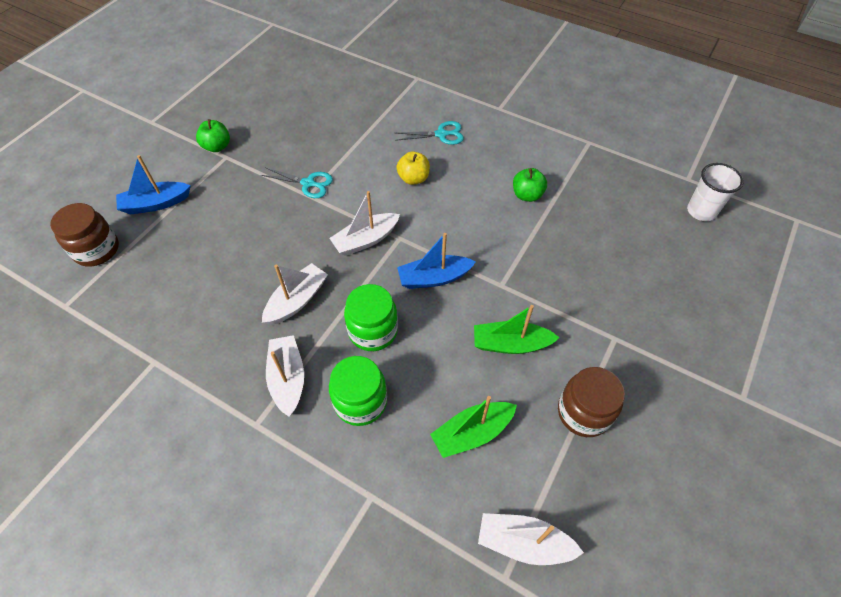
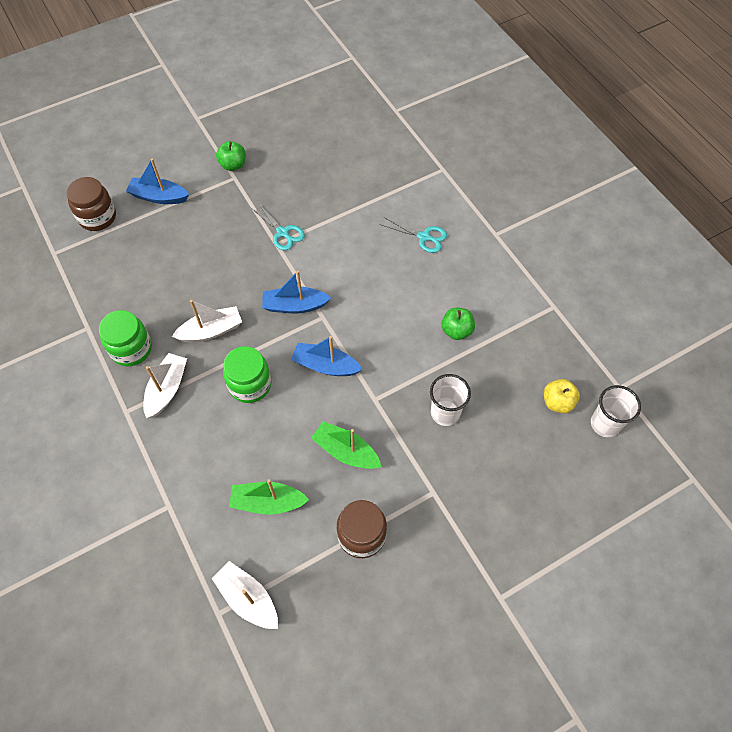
camera: 30 degrees right, 5 degrees up
white boat [329,191,400,256] -> blue boat [262,271,331,313]
green jar [329,356,387,426] -> green jar moved to [99,310,152,366]
yellow apple [397,151,430,185] -> yellow apple moved to [544,379,580,413]
none -> white cup [430,374,471,426]

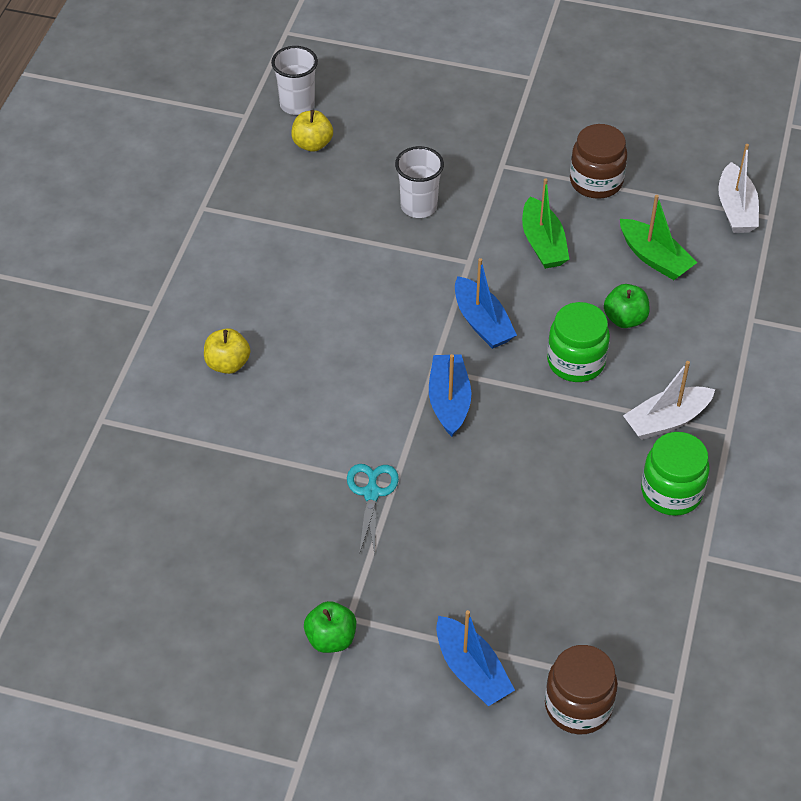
camera: 135 degrees left, 10 degrees down
white boat [172,300,242,342] -> none
blue boat [262,271,331,313] -> blue boat turned 135 degrees counterclockwise [429,354,471,437]
turquoise scissors [380,217,447,253] -> yellow apple [204,328,250,374]
green apple [441,308,475,340] -> green apple moved to [604,284,650,328]

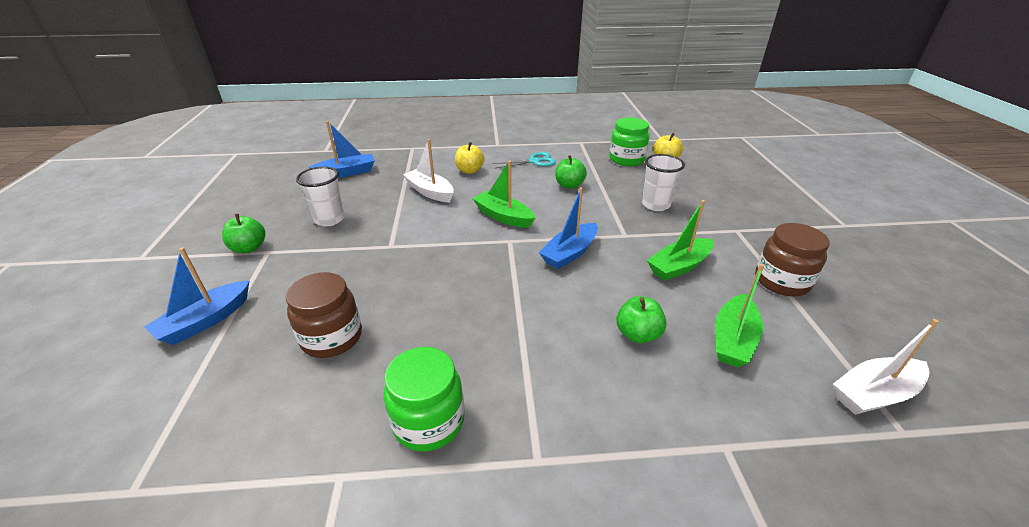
camera: 70 degrees right, 15 degrees down
white cup [271,46,318,115] -> white cup moved to [296,167,344,226]
turquoise scissors [347,464,399,554] -> turquoise scissors moved to [492,152,556,168]
blue boat [429,354,471,437] -> blue boat moved to [309,121,375,178]
brown jar [545,645,618,734] -> brown jar moved to [286,272,362,358]
green jar [547,302,610,382] -> green jar moved to [609,117,650,166]
white boat [623,361,715,440] -> white boat moved to [403,139,454,202]
none -> green boat [472,161,535,228]
none -> green apple [555,155,587,189]

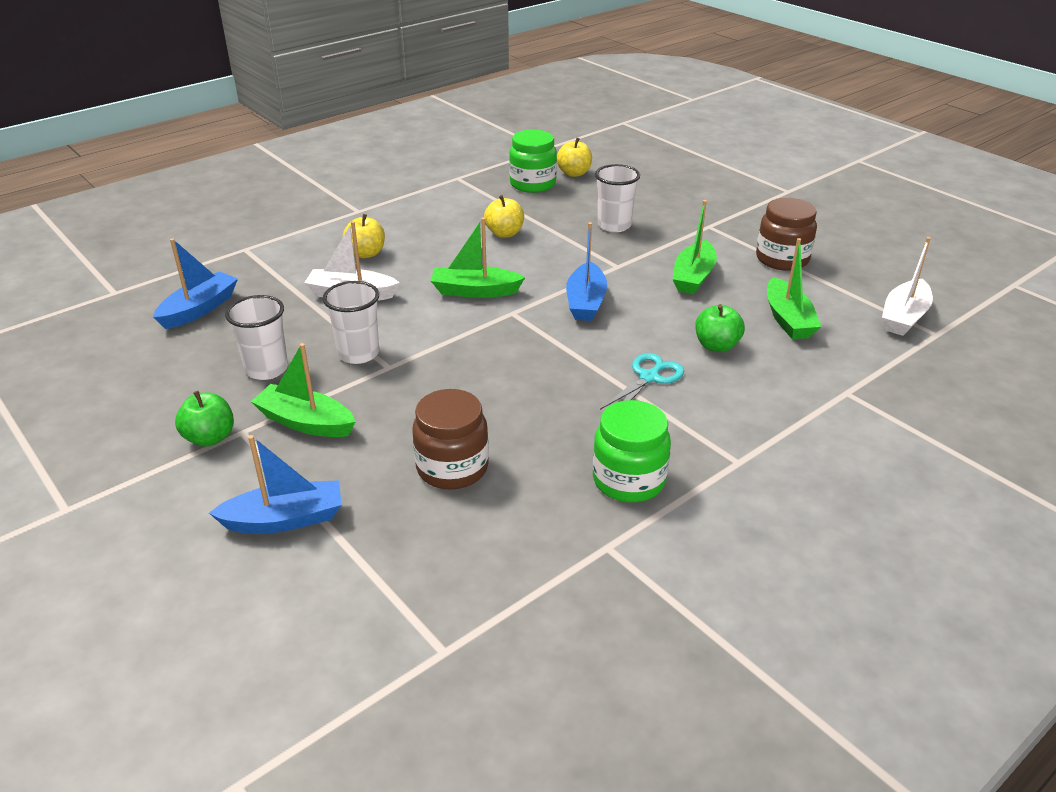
camera: 35 degrees left, 0 degrees up
blue boat [145,247,249,345] -> blue boat turned 105 degrees counterclockwise [209,435,342,533]
turquoise scissors [492,152,556,168] -> turquoise scissors moved to [600,353,684,410]
green apple [555,155,587,189] -> yellow apple [484,195,524,238]
none -> green boat [251,343,356,437]
none -> white cup [323,281,379,364]

